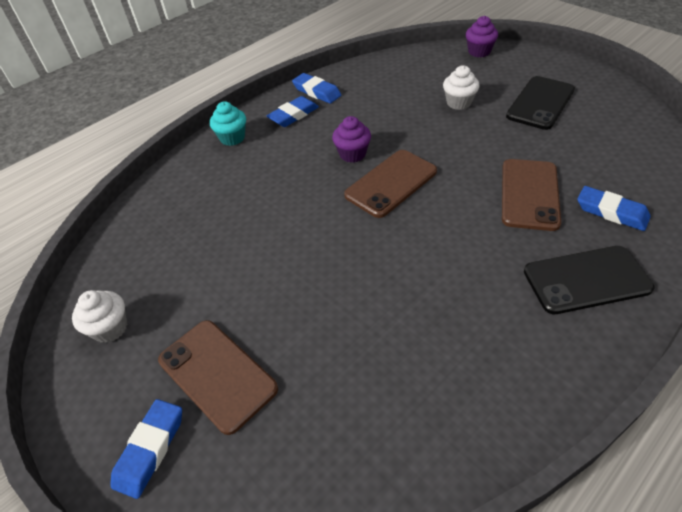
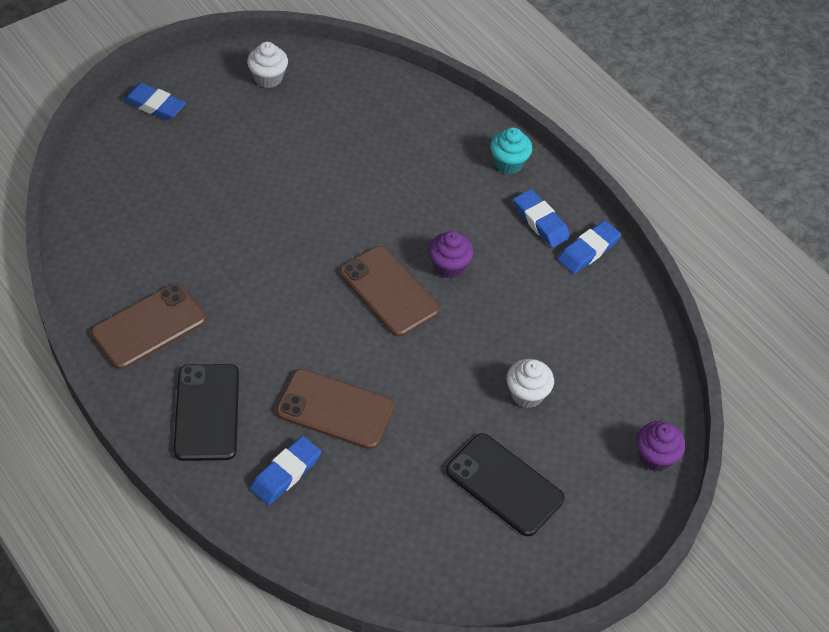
camera: 90 degrees right, 5 degrees up
brown phone [158,320,278,435] -> brown phone moved to [91,283,206,369]

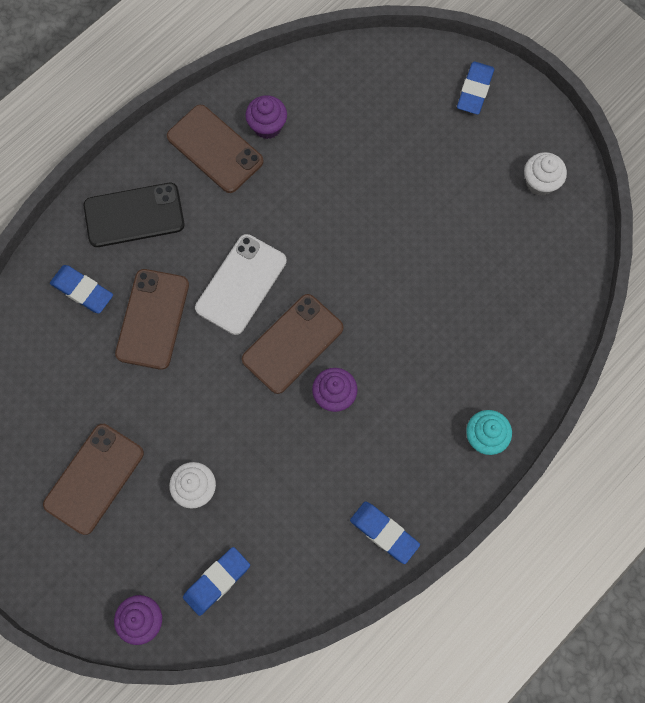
camera: 85 degrees right, 20 degrees up
black phone [446,433,564,537] -> brown phone [43,424,144,535]
blue eraser [513,189,570,248] -> blue eraser moved to [183,547,250,616]
none -> white phone [195,234,287,335]
none -> purple cupcake [245,95,287,139]

